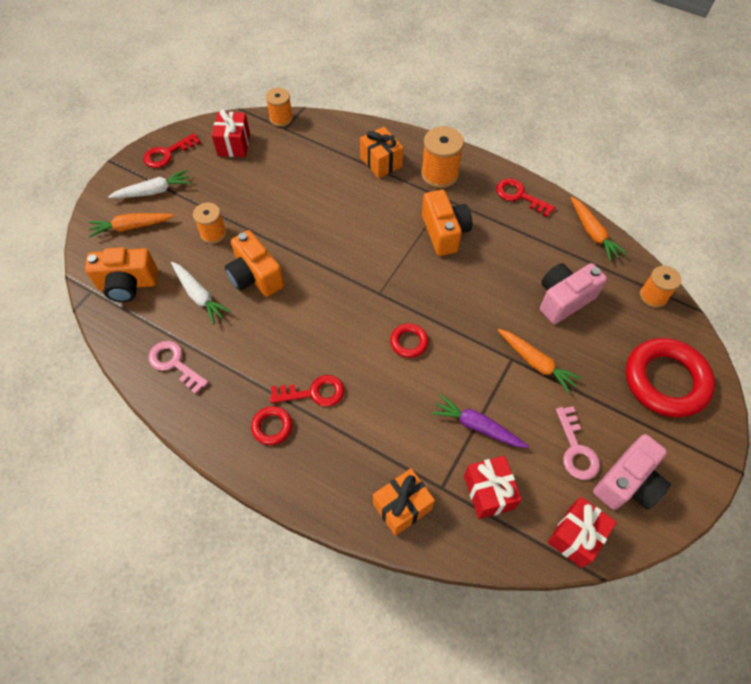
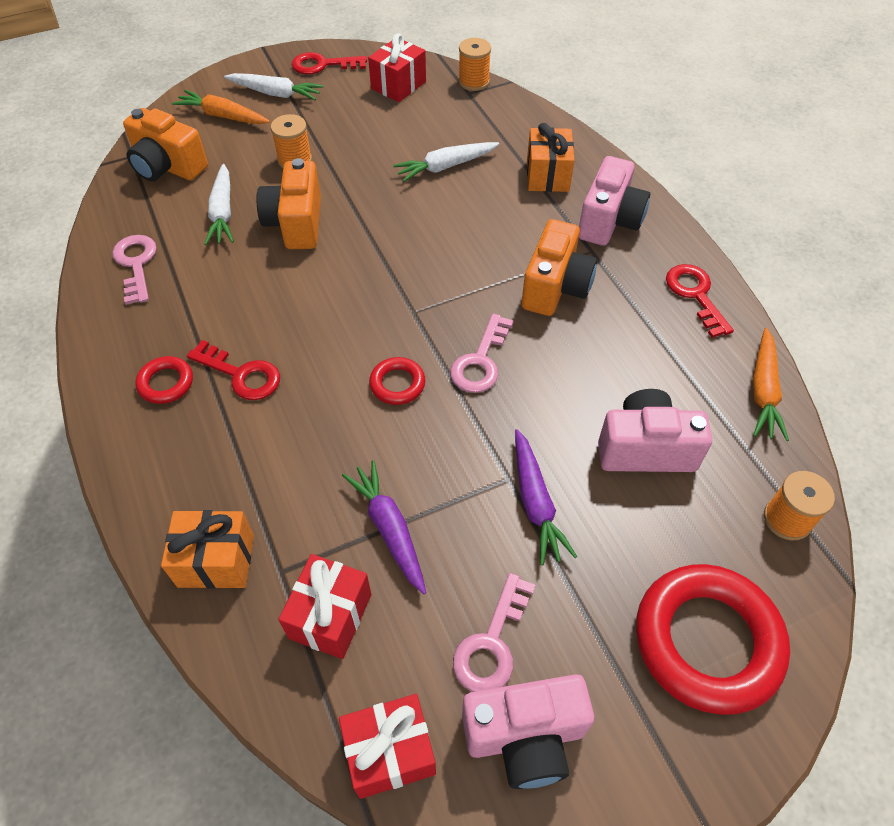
camera: 35 degrees right, 5 degrees down
orange spool [421,126,464,188] -> pink camera [579,156,650,246]
orange carrot [498,329,583,394] -> purple carrot [515,429,577,565]
none -> white carrot [393,142,499,182]
none -> pink key [450,314,514,393]

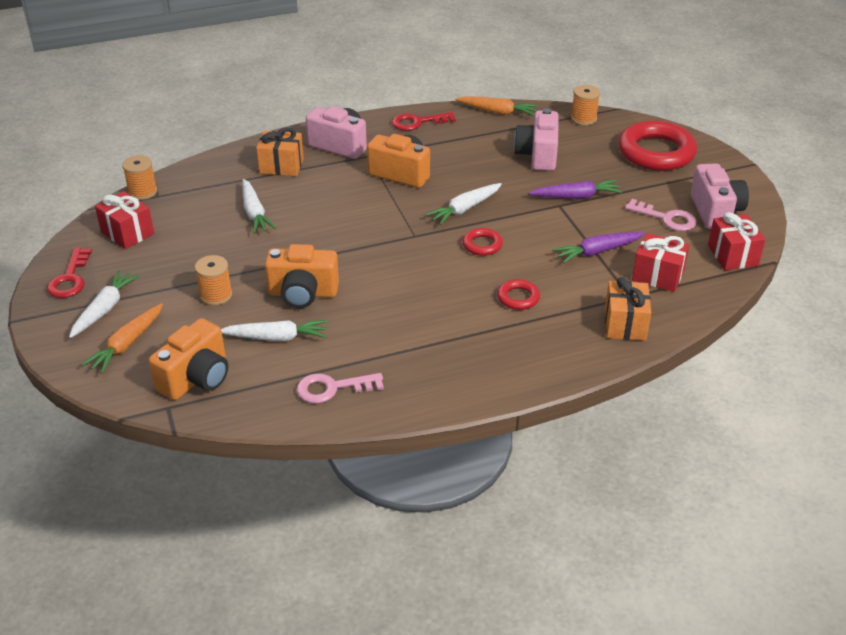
camera: 85 degrees left, 15 degrees down
red ring [135,356,193,404] -> red ring moved to [497,279,540,310]
red key [187,340,280,400] -> none
pink key [450,314,514,393] -> white carrot [426,183,502,225]

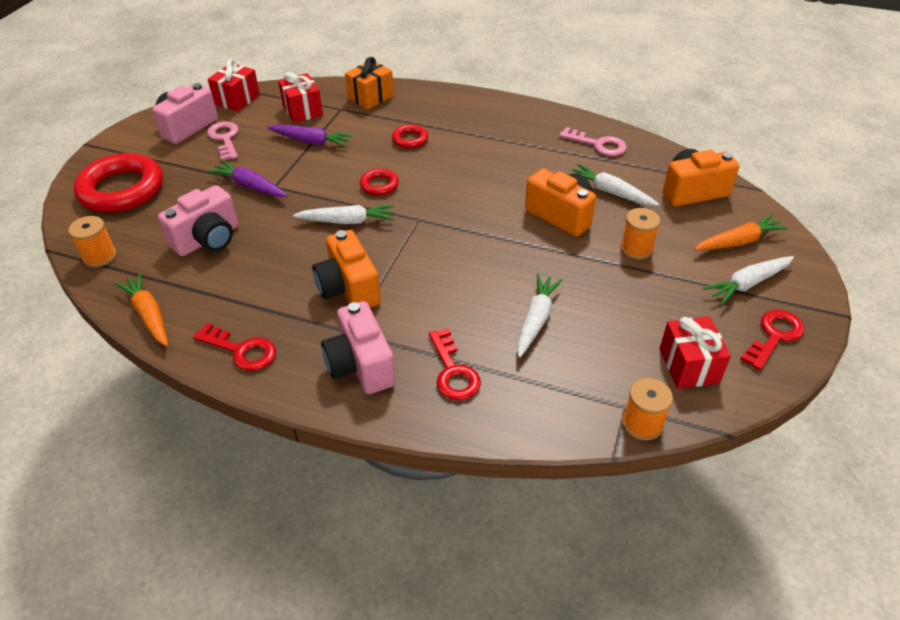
camera: 140 degrees left, 5 degrees up
orange gift [256,127,304,176] -> red key [429,328,481,400]

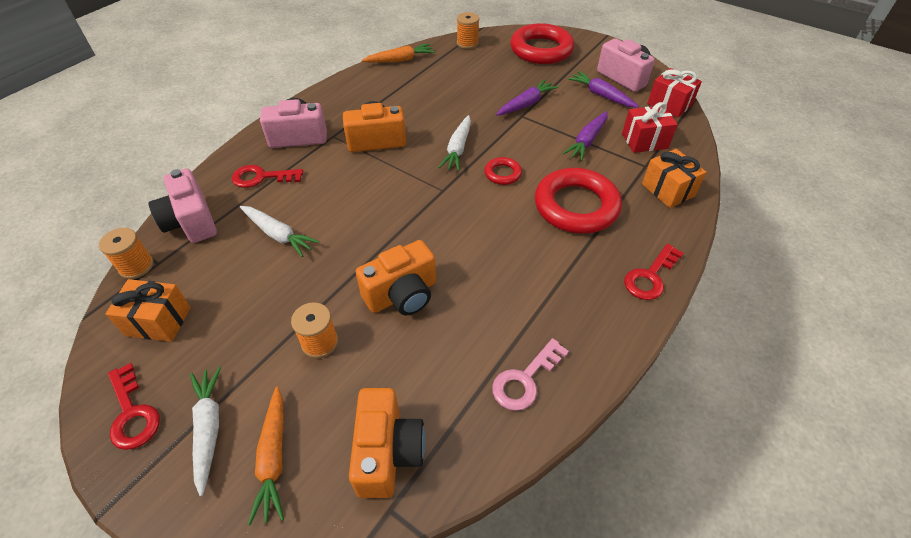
camera: 105 degrees right, 5 degrees up
pink camera [158,185,238,256] -> pink camera moved to [149,169,217,243]
red key [193,323,276,371] -> red key moved to [624,244,683,300]
pink key [207,121,239,161] -> purple carrot [568,71,639,108]
red ring [392,124,428,148] -> red ring [535,168,622,234], size x2.16
white carrot [567,164,659,206] -> none
red gift [660,317,731,389] -> orange gift [106,279,191,342]

